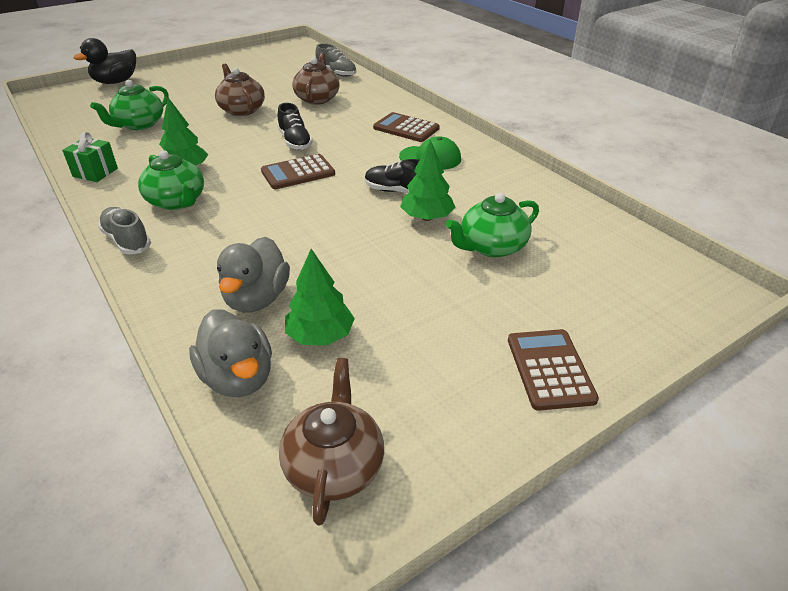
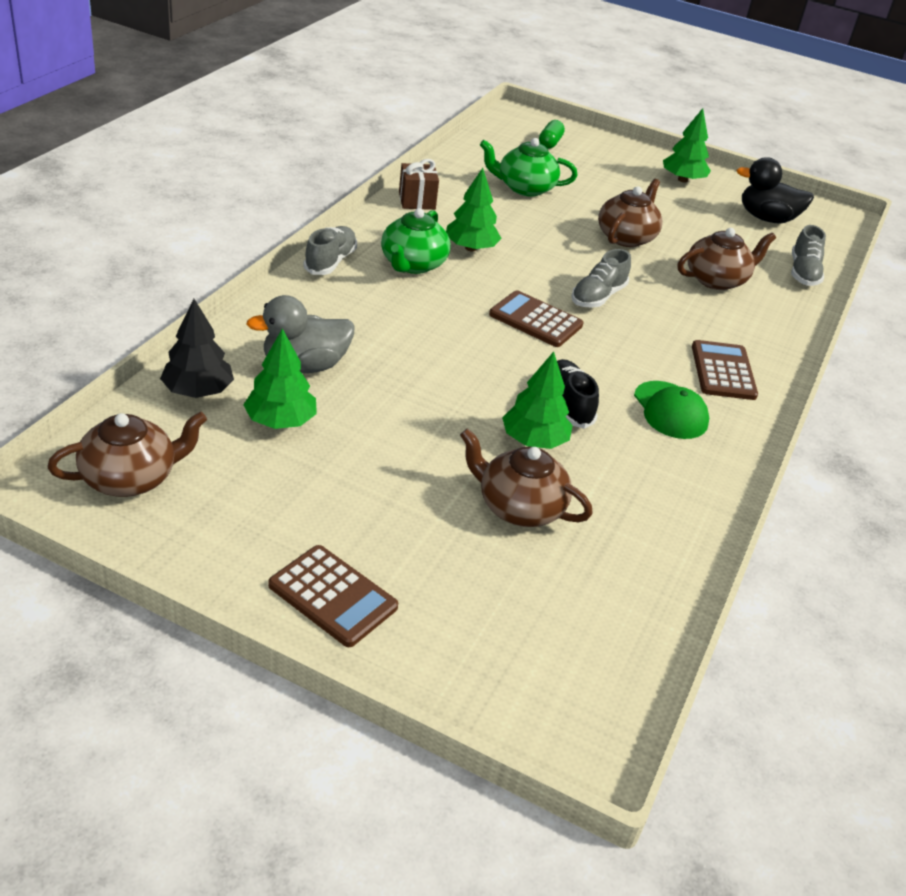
camera: 55 degrees right, 0 degrees up
green gift [62,132,118,182] -> brown gift [399,159,439,210]
black duck [74,38,136,84] -> black duck moved to [736,157,814,224]
grey duck [189,309,272,397] -> black tree [160,299,234,398]
black shoe [278,103,313,150] -> grey shoe [571,249,631,308]
green teapot [446,193,539,257] -> brown teapot [460,428,593,527]
brown calculator [508,329,599,411] -> brown calculator turned 75 degrees clockwise [268,545,398,647]
none -> green capsule [539,120,565,149]
none -> green tree [663,108,711,183]

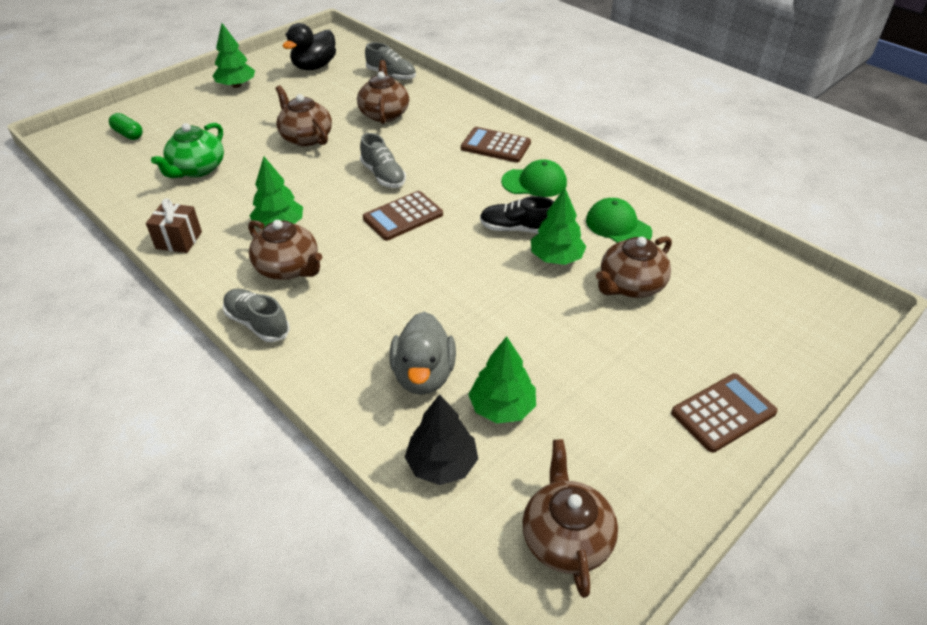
camera: 65 degrees left, 5 degrees up
green teapot [381,208,450,274] -> brown teapot [248,220,322,280]
none -> green cap [586,198,652,243]

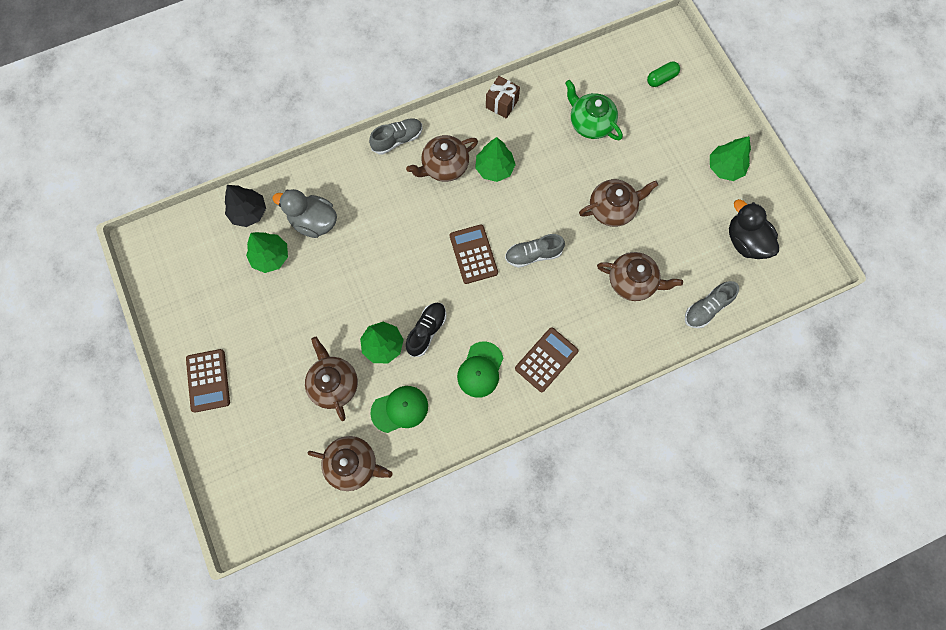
camera: 110 degrees right, 30 degrees up
brown teapot [522,439,618,598] -> brown teapot moved to [308,436,392,491]

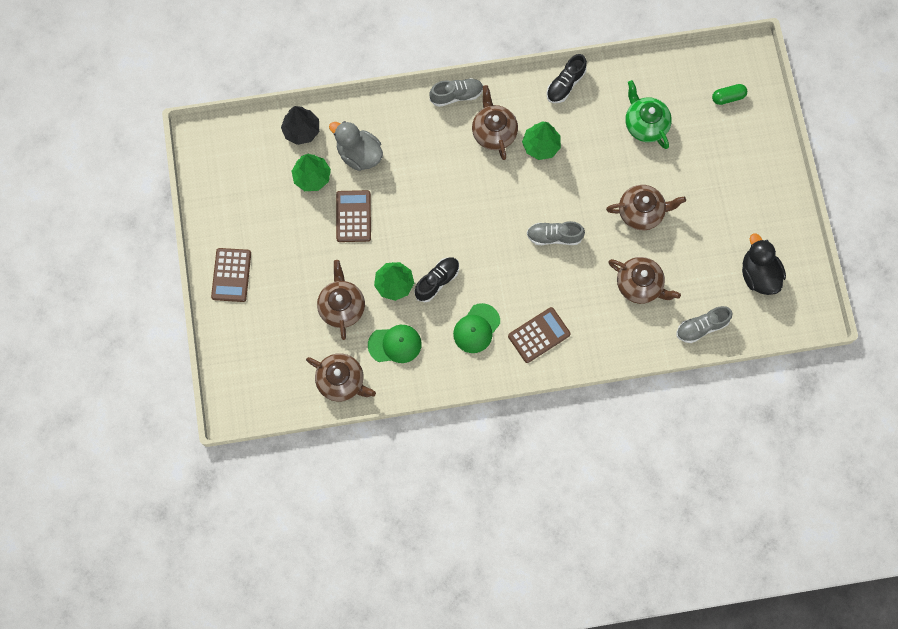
camera: 15 degrees right, 0 degrees up
brown teapot [406,135,478,182] -> brown teapot turned 90 degrees clockwise [472,85,518,160]
brown calculator [450,225,498,284] -> brown calculator moved to [336,190,371,242]
brown gift [486,76,520,119] -> black shoe [547,54,587,103]
green tree [710,136,751,181] -> none

